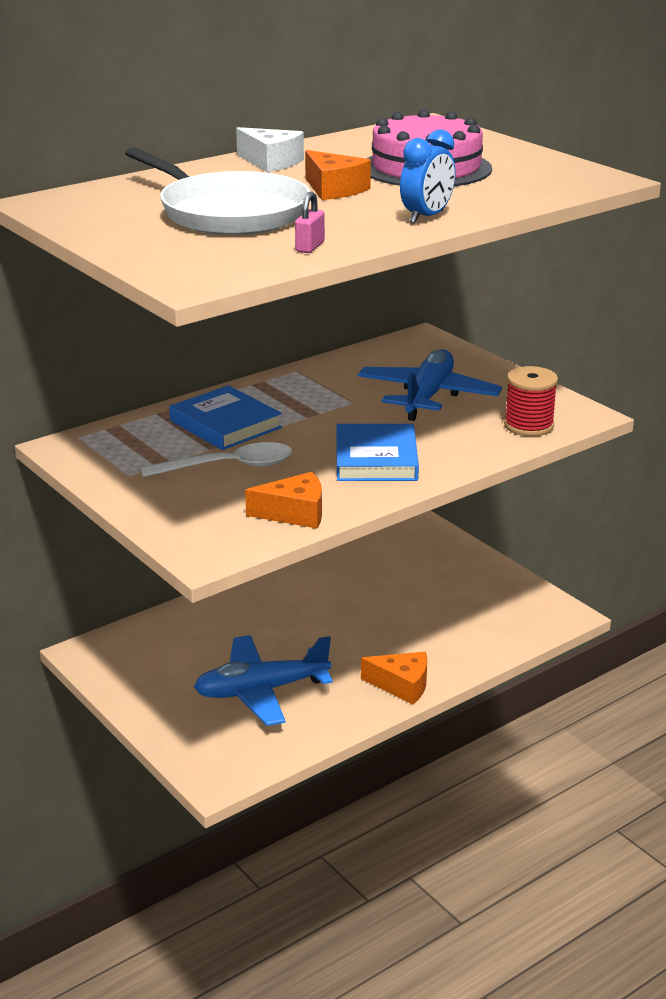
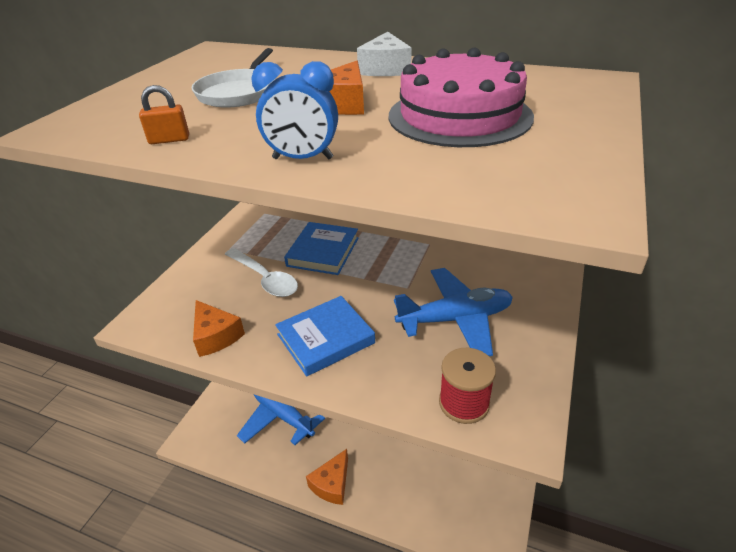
camera: 60 degrees right, 10 degrees up
white pan [125,147,310,235] -> white pan [192,48,275,108], size x0.63
pink padlock [295,192,325,253] -> orange padlock [139,85,189,144]
orange cheese [361,652,427,705] -> orange cheese turned 45 degrees clockwise [306,449,348,505]

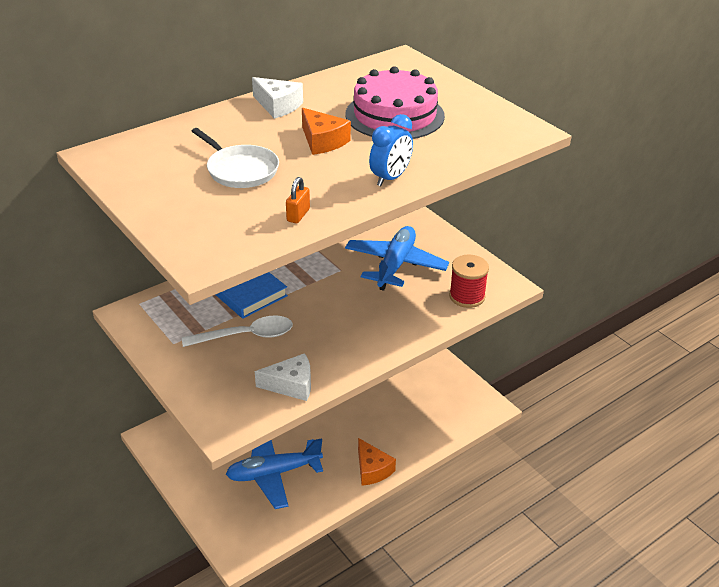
camera: 60 degrees left, 0 degrees up
orange cheese [193,300,245,357] -> white cheese [255,353,311,401]
blue book [275,296,375,377] -> none

